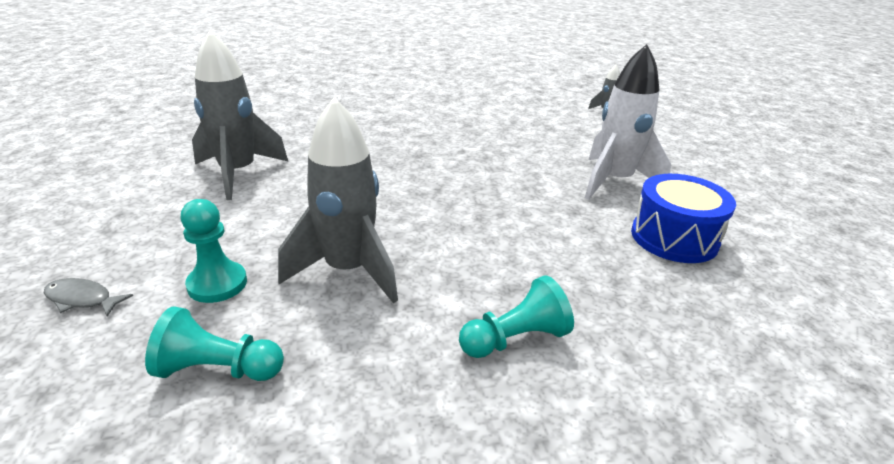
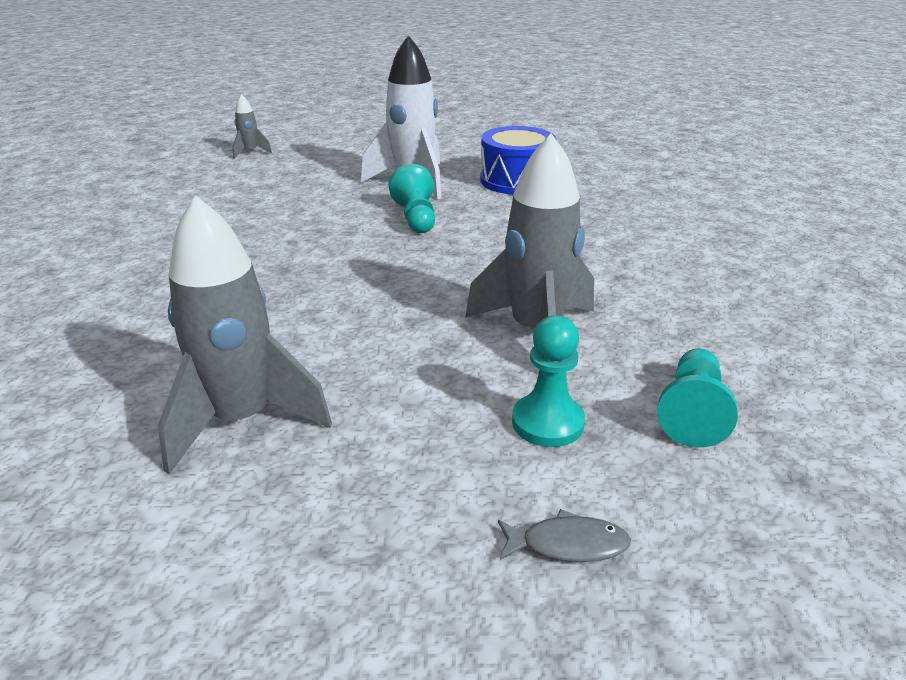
camera: 75 degrees left, 0 degrees up
grey fish [44,278,133,316] -> grey fish turned 120 degrees counterclockwise [498,509,631,562]
turquoise pawn [459,275,574,358] -> turquoise pawn moved to [389,164,435,233]

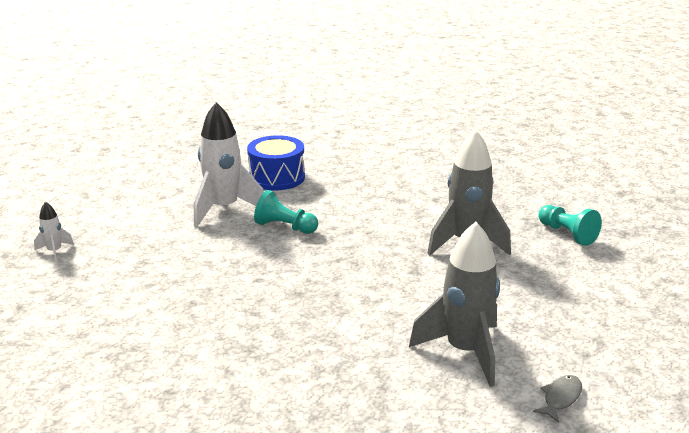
camera: 55 degrees left, 5 degrees down
grey rocket [232,94,272,159] -> white rocket [34,201,74,263]
grey fish [498,509,631,562] -> grey fish moved to [533,375,582,423]
turquoise pawn [512,315,585,447] -> none

